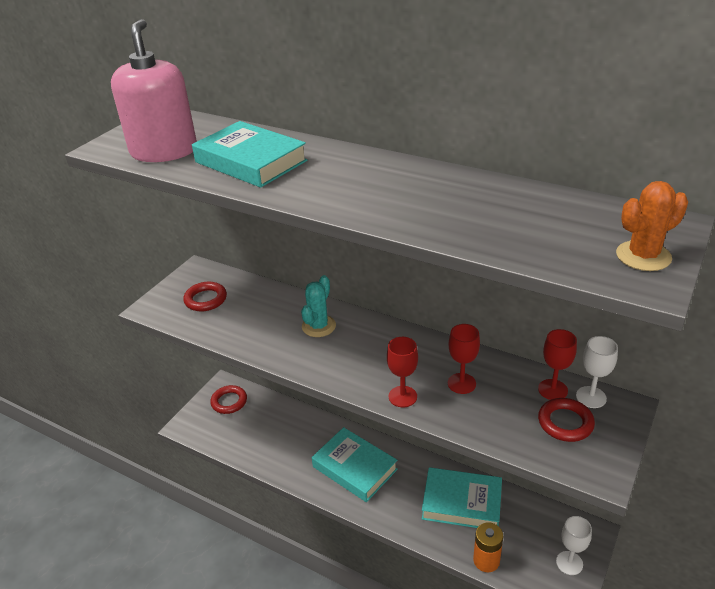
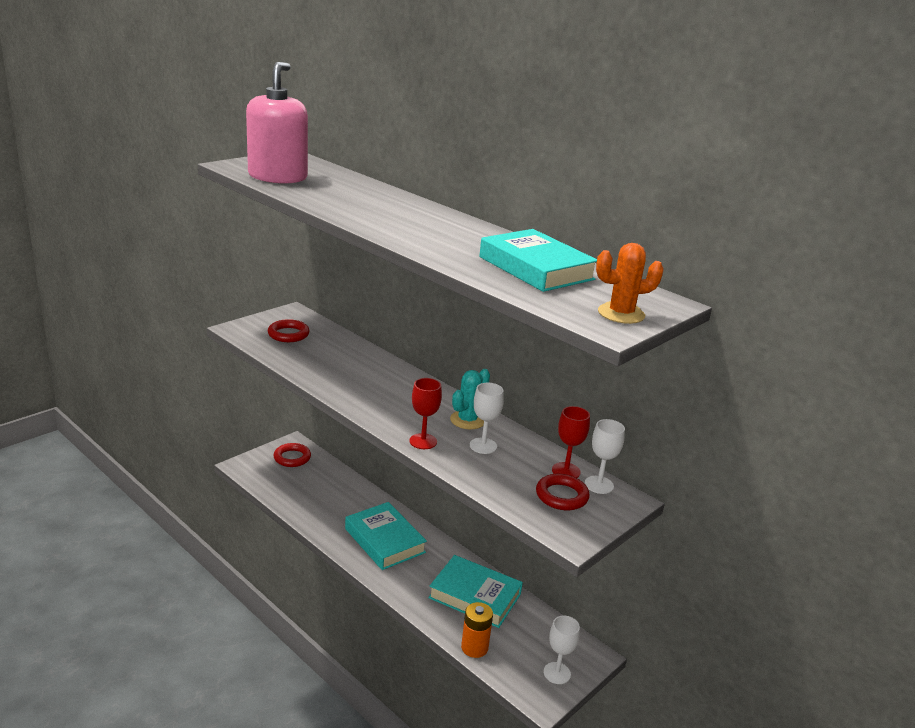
camera: 10 degrees right, 10 degrees down
turquoise book [192,121,308,188] -> turquoise book moved to [480,229,597,292]
turquoise cactus [301,275,336,337] -> turquoise cactus moved to [450,369,490,430]
red goblet [448,324,480,394] -> white goblet [470,383,504,454]

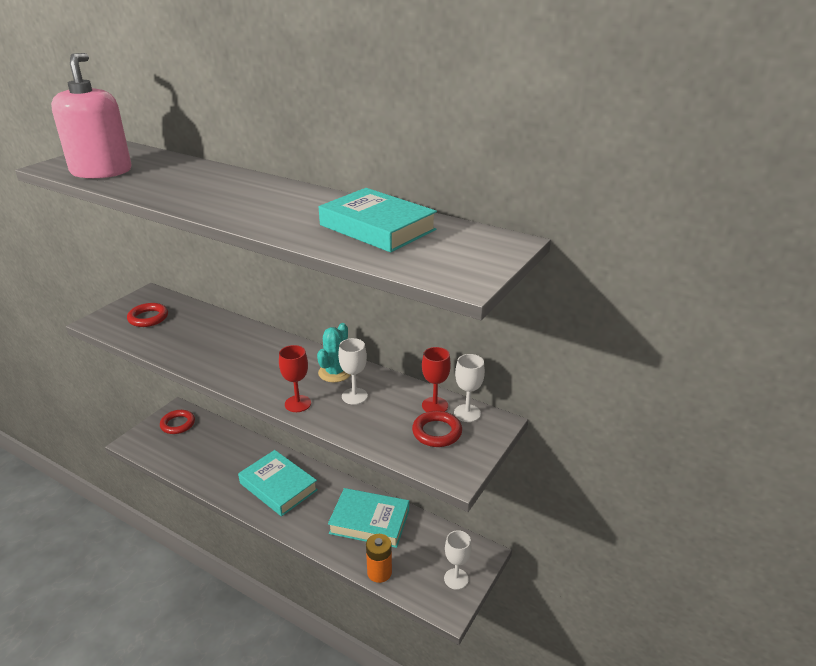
camera: 10 degrees left, 5 degrees up
orange cactus [596,243,664,324] -> none

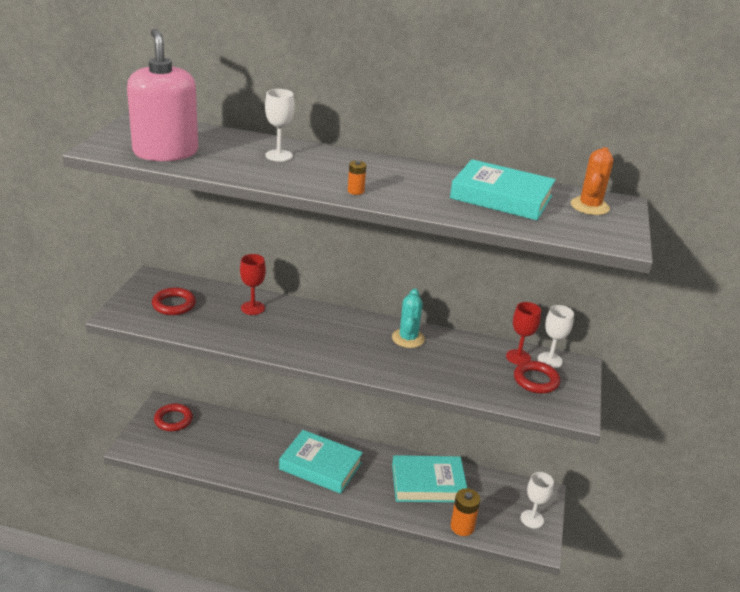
camera: 20 degrees left, 0 degrees up
red goblet [279,345,311,412] -> red goblet moved to [240,254,266,315]
white goblet [338,338,368,405] -> white goblet moved to [265,89,295,162]
none -> orange battery [348,161,366,195]
none -> orange cactus [571,147,613,215]

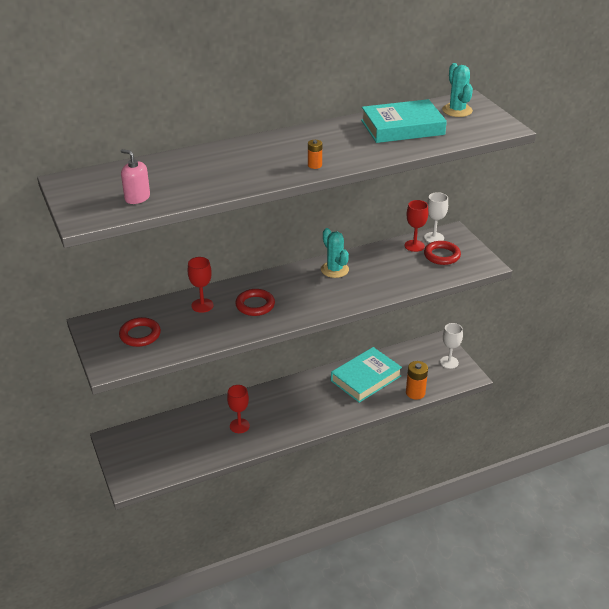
camera: 35 degrees left, 5 degrees up
pink soap dispenser [127,29,198,161] -> pink soap dispenser [121,149,150,204], size x0.47
red ring [154,404,193,431] -> red ring moved to [235,289,275,316]
white goblet [265,89,295,162] -> none
turquoise book [279,430,363,494] -> none
orange cactus [571,147,613,215] -> turquoise cactus [442,63,473,117]
none -> red goblet [227,385,250,433]

